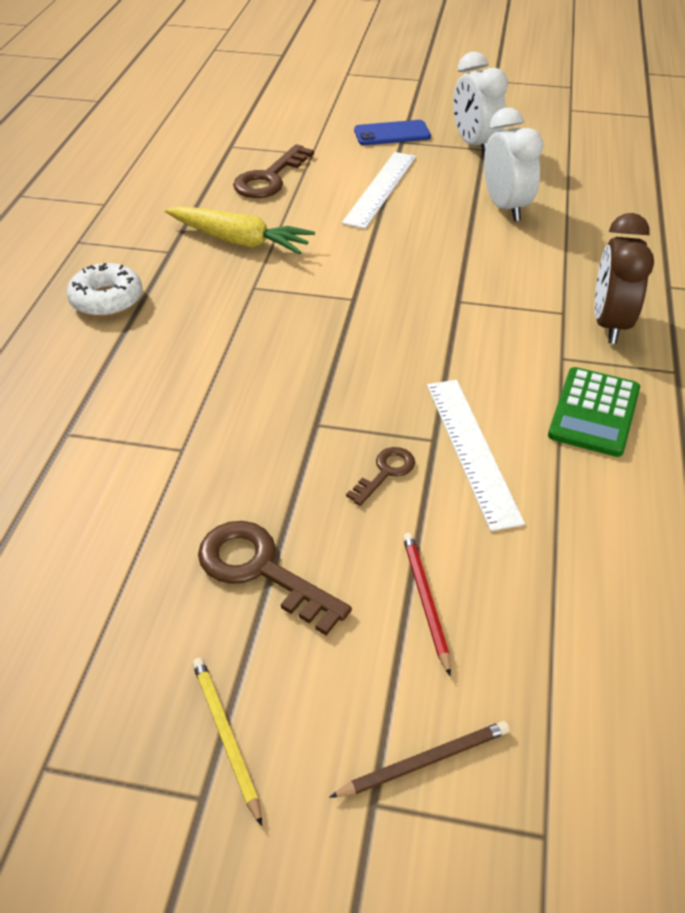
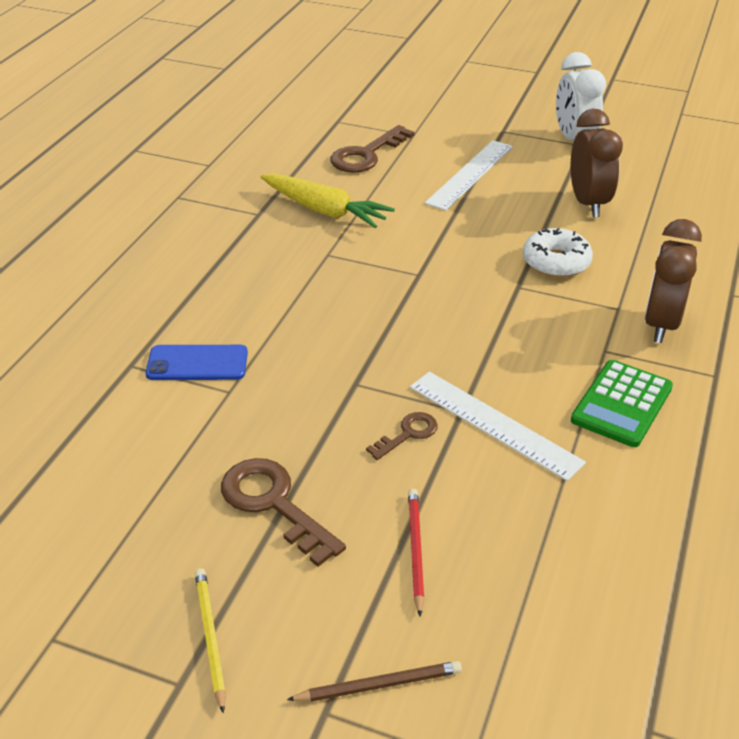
camera: 10 degrees right, 5 degrees down
white donut [67,263,142,317] -> white donut moved to [523,228,593,278]
blue phone [354,120,431,145] -> blue phone moved to [146,345,248,380]
white ruler [427,380,525,531] -> white ruler turned 45 degrees counterclockwise [410,372,586,481]
white clock [484,108,544,221] -> brown clock [571,109,623,217]

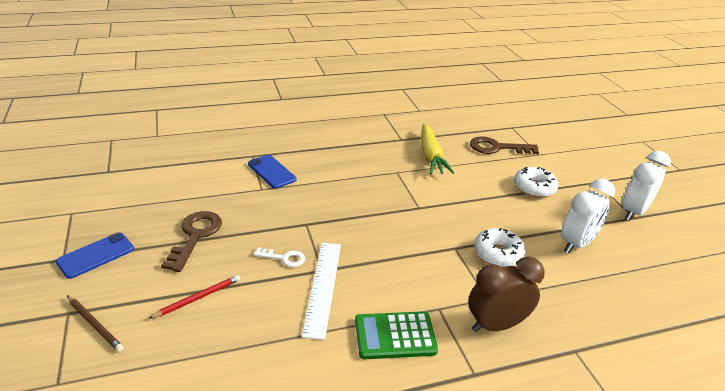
camera: 50 degrees right, 5 degrees down
yellow pencil [195,568,226,714] -> blue phone [56,233,134,279]
brown key [366,412,438,460] -> white key [254,247,305,267]
white ruler [425,140,513,211] -> white donut [514,167,558,198]
brown clock [571,109,623,217] -> white clock [561,179,615,253]

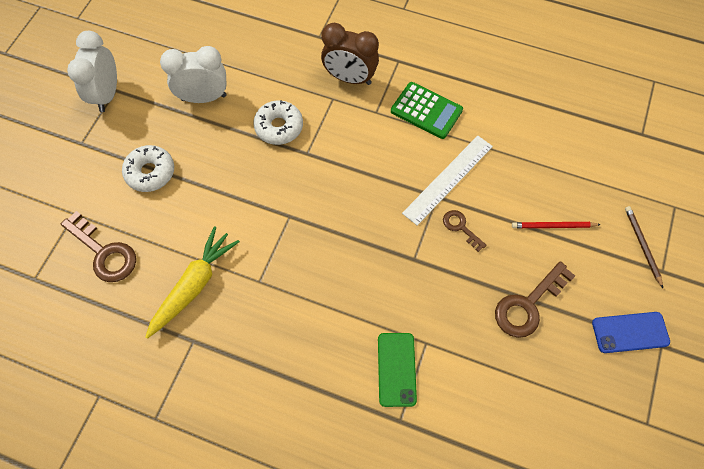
camera: 140 degrees left, 30 degrees up
blue phone [248,155,297,189] -> green phone [378,333,417,407]
white key [254,247,305,267] -> brown key [443,210,487,252]
white clock [622,151,671,221] -> white clock turned 105 degrees clockwise [67,31,117,112]

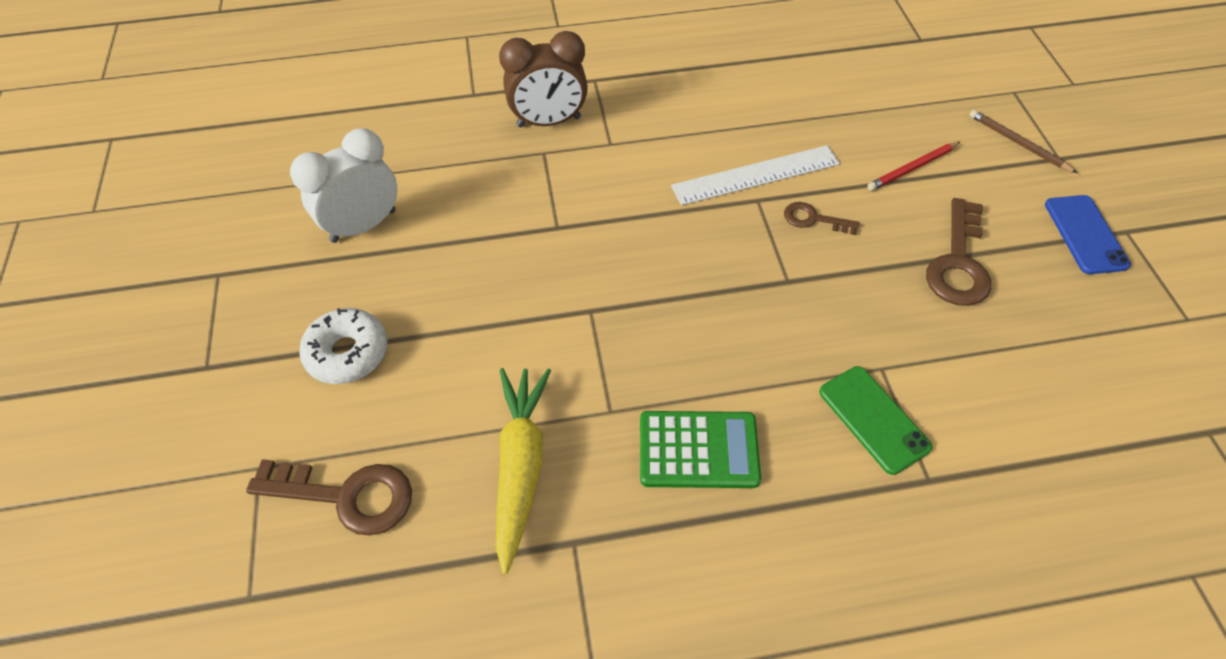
camera: 30 degrees left, 10 degrees down
white clock [67,31,117,112] -> none
white donut [253,100,303,145] -> none
green calculator [391,82,463,139] -> green calculator moved to [640,411,761,488]
white ruler [402,136,493,226] -> white ruler turned 60 degrees clockwise [671,145,840,206]
blue phone [592,312,670,353] -> blue phone turned 60 degrees counterclockwise [1045,195,1131,274]

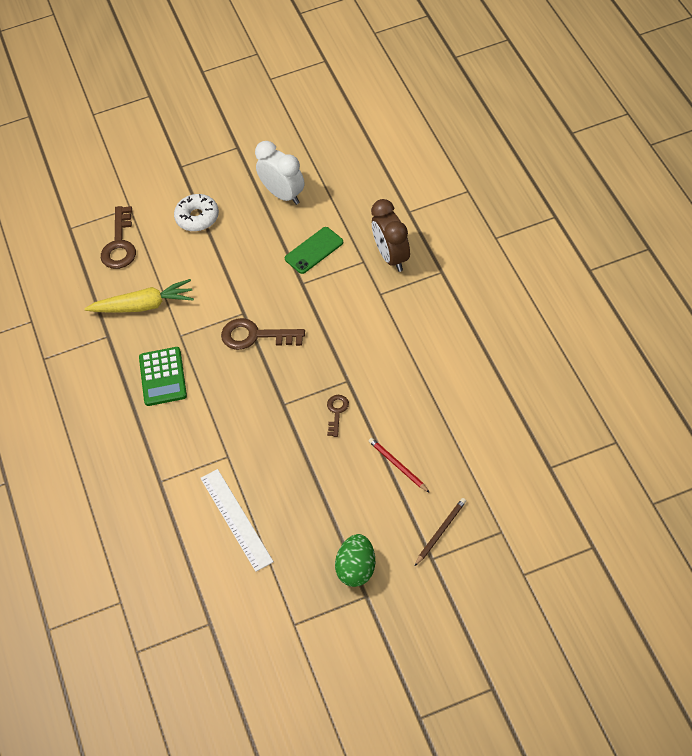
camera: 85 degrees right, 0 degrees up
white ruler [671,145,840,206] -> white ruler moved to [200,469,274,572]
green phone [819,366,932,475] -> green phone moved to [285,227,343,274]
brown key [926,198,991,306] -> brown key moved to [221,318,305,350]
blue phone [1045,195,1131,274] -> green egg [335,534,375,587]

